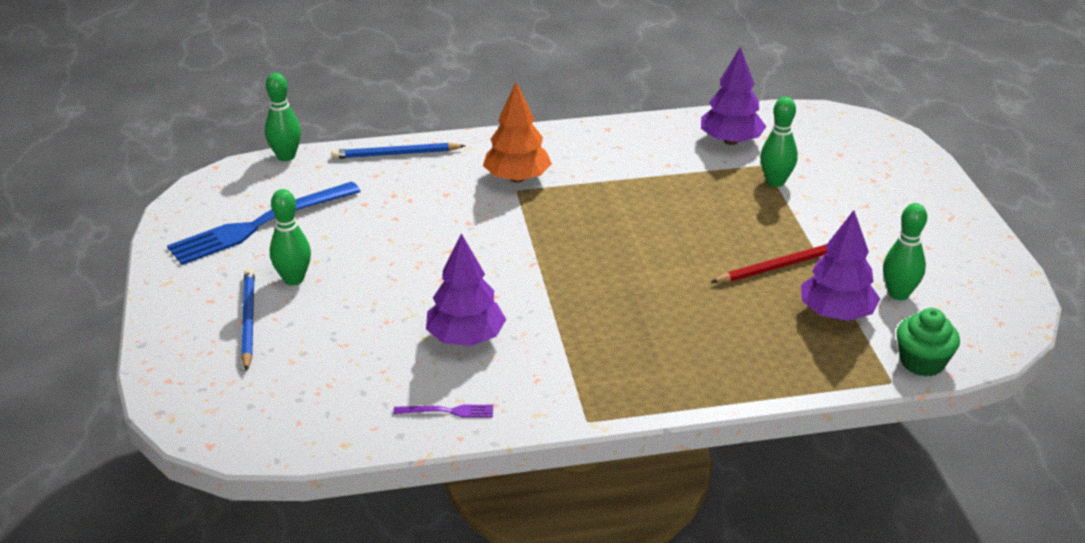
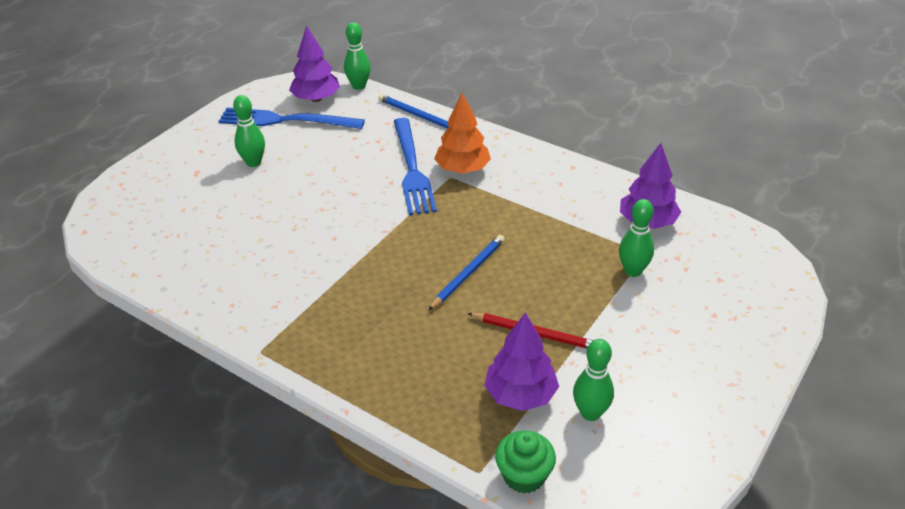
camera: 45 degrees right, 5 degrees up
blue pencil [241,269,255,371] -> blue pencil moved to [428,235,505,311]
purple fork [393,405,493,418] -> none
purple tree [426,233,506,346] -> purple tree moved to [289,25,340,102]
none -> blue fork [394,118,437,215]

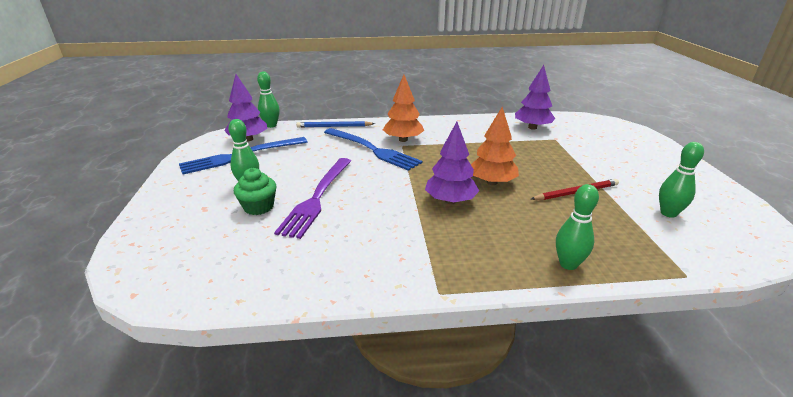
camera: 40 degrees left, 10 degrees down
blue pencil [428,235,505,311] -> orange tree [471,107,519,185]
purple tree [484,313,559,411] -> purple tree moved to [425,122,479,204]
green cupcake [495,430,556,494] -> green cupcake moved to [234,168,277,215]
green bowling pin [619,199,654,277] -> green bowling pin moved to [556,184,599,270]
none -> purple fork [274,158,351,239]

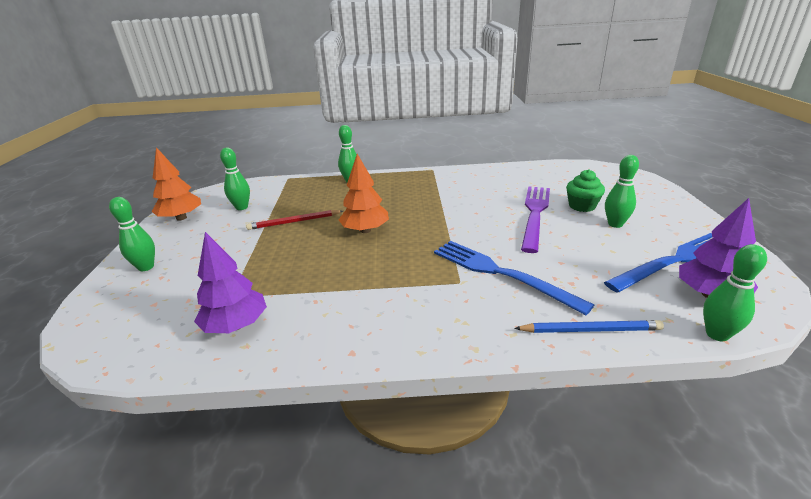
camera: 175 degrees left, 0 degrees up
orange tree [383,75,425,142] -> orange tree moved to [152,147,201,221]
purple tree [425,122,479,204] -> none
none -> green bowling pin [109,197,155,271]

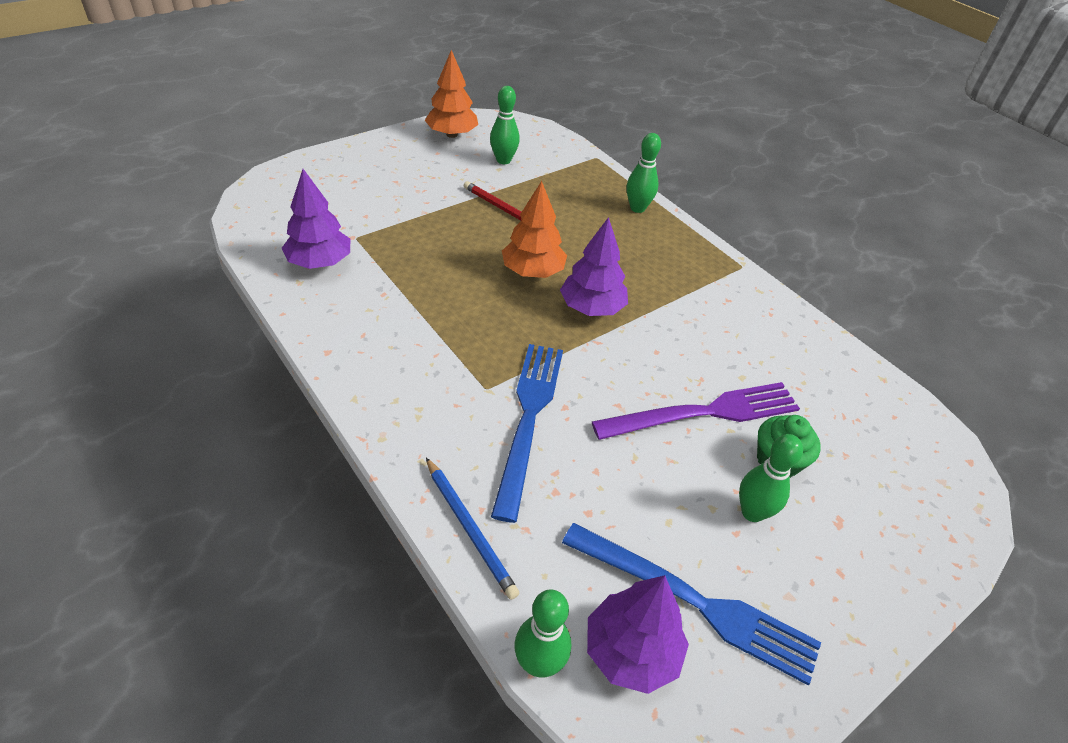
camera: 50 degrees right, 15 degrees up
green bowling pin [109,197,155,271] -> none
none -> purple tree [560,217,628,316]

